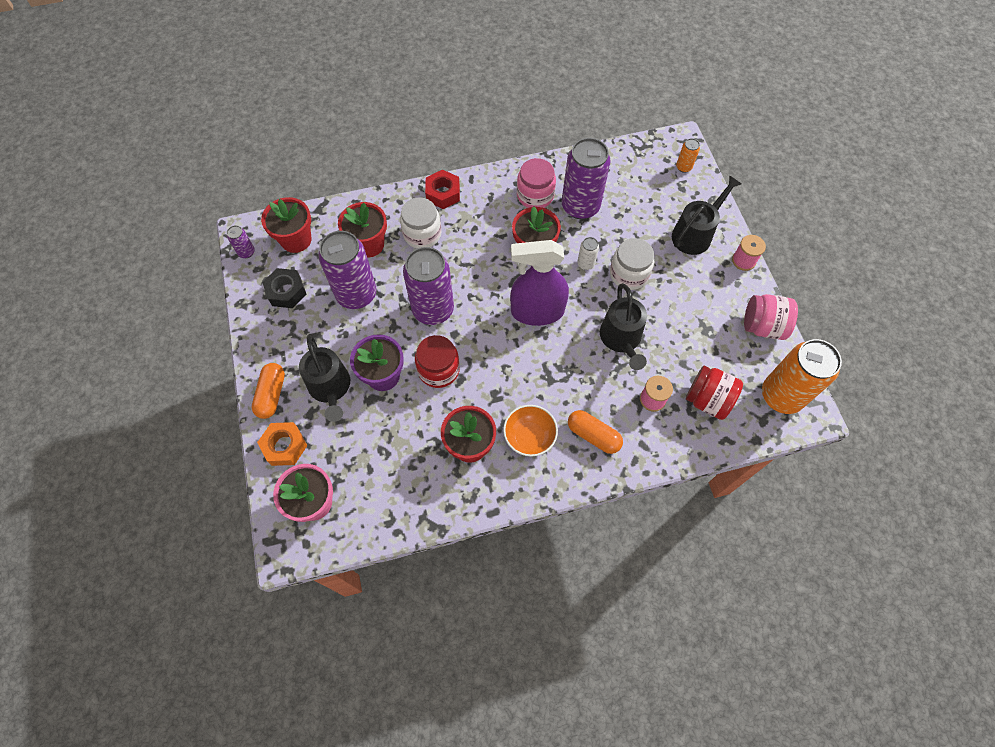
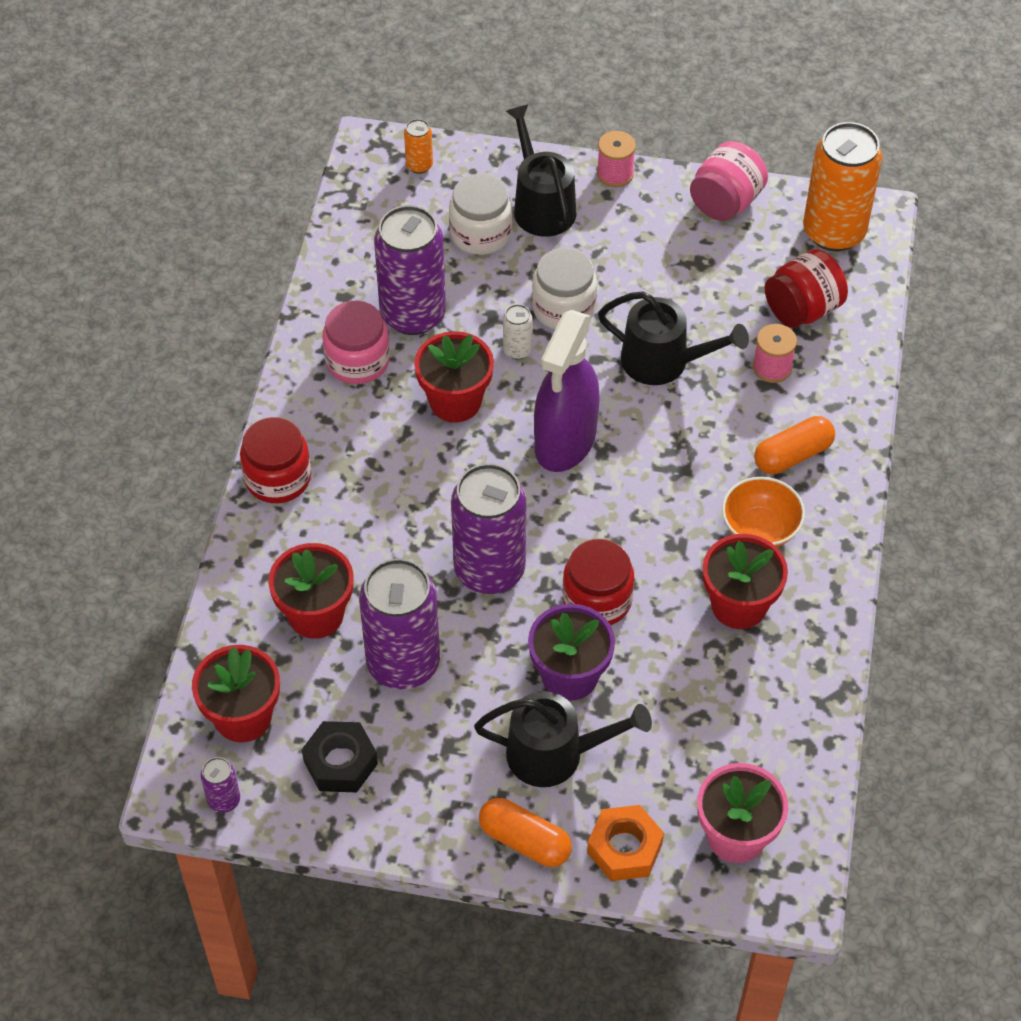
camera: 65 degrees left, 10 degrees down
white jar [400,197,442,249] -> white jar moved to [449,174,512,255]
red nut [425,170,460,209] -> red jar [240,417,311,503]

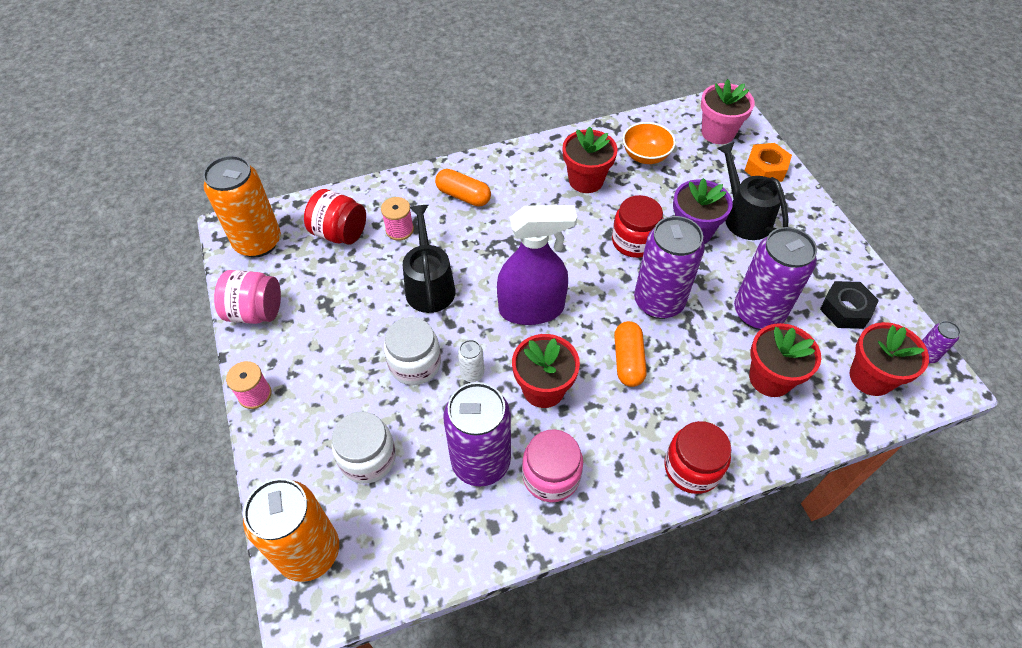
camera: 120 degrees left, 0 degrees up
orange can [404,119,433,174] -> orange can [243,478,339,582], size x2.30
orange capsule [479,798,572,867] -> orange capsule moved to [614,321,647,387]
black watering can [506,105,577,237] -> none
orange bowl [722,477,805,547] -> orange bowl moved to [623,122,676,164]

